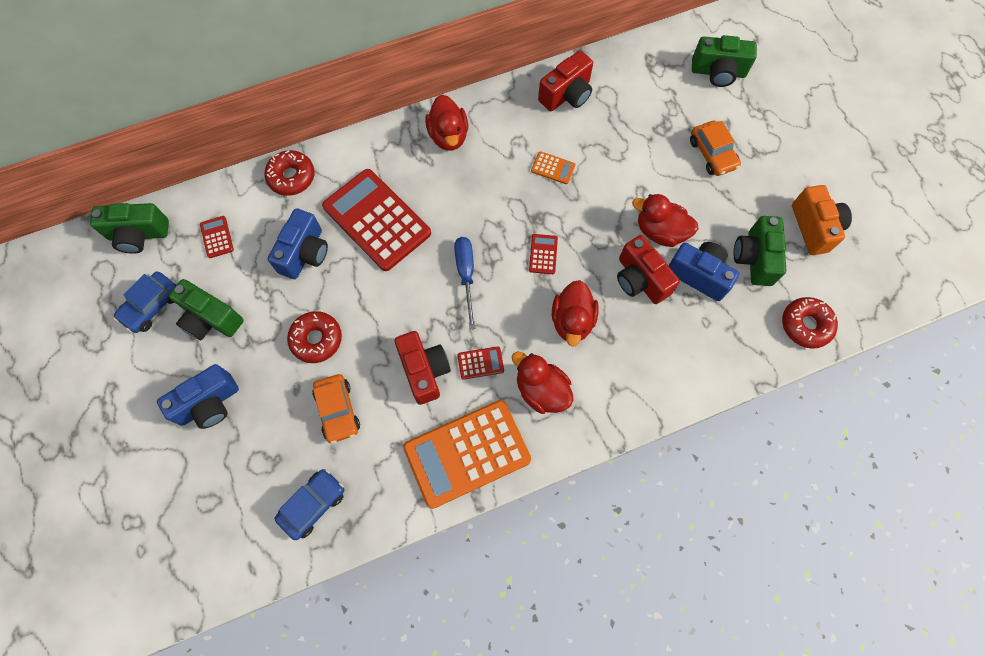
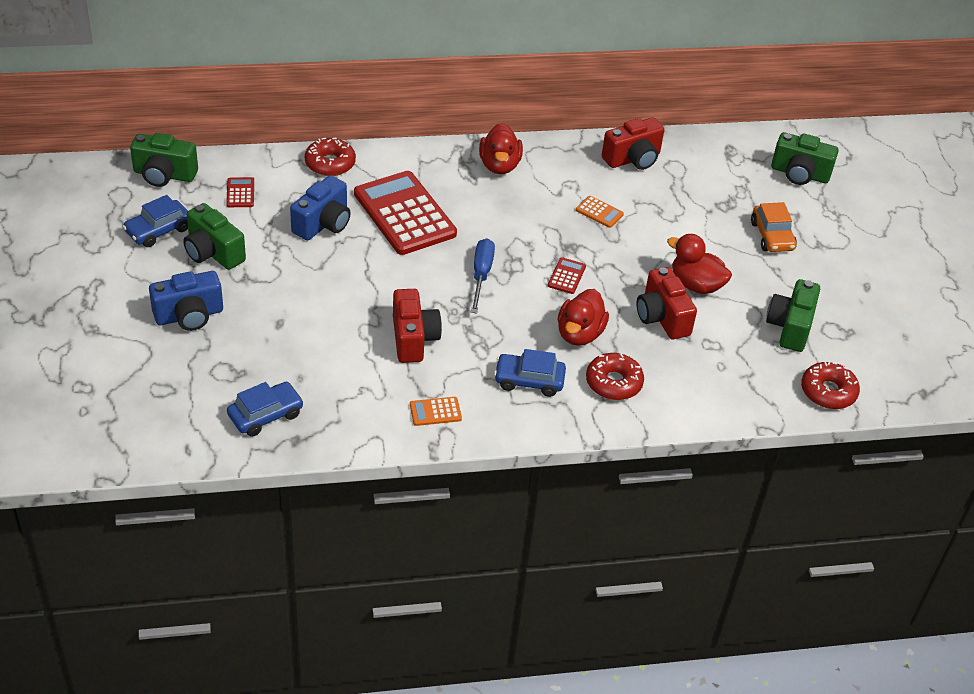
camera: 10 degrees right, 25 degrees down
red donut [287,311,342,363] -> red donut moved to [586,353,644,400]
orange car [312,374,360,444] -> none
orange calculator [403,400,531,509] -> orange calculator [410,397,462,426], size x0.41
red calculator [457,346,504,380] -> none
red duck [512,352,574,414] -> blue car [494,349,566,397]
blue camera [668,242,739,301] -> none
orange camera [792,185,852,255] -> none

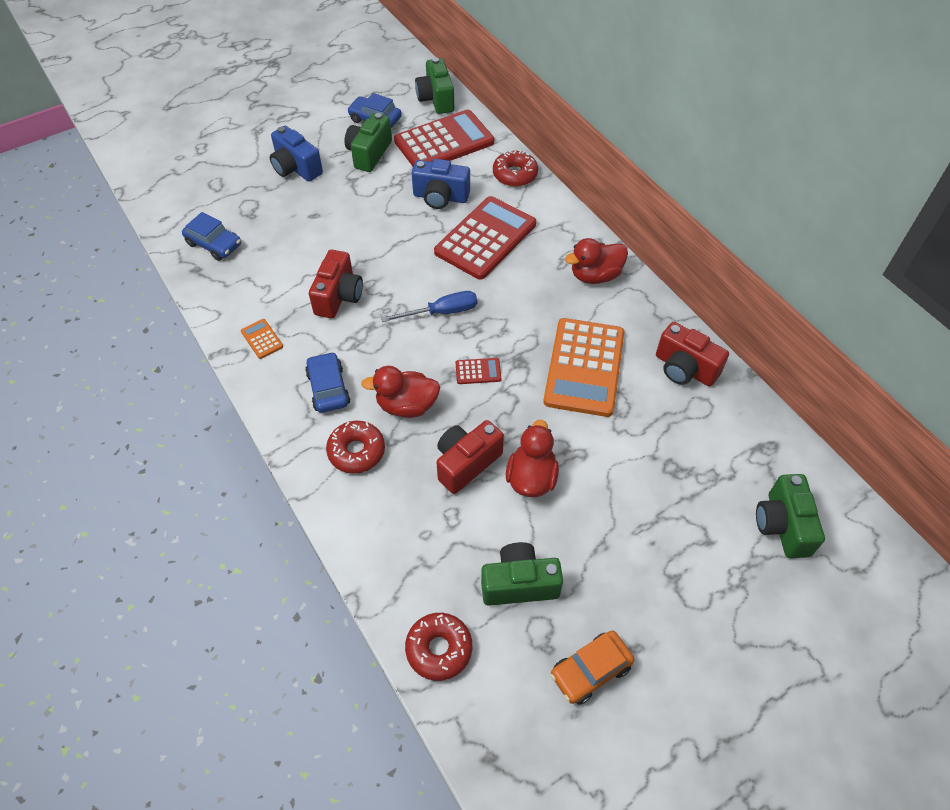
camera: 70 degrees right, 10 degrees up
red calculator [226,177,254,207] -> red calculator [394,109,494,167], size x2.46
red camera [393,289,442,363] -> red camera turned 45 degrees counterclockwise [309,250,363,318]
orange calculator [576,196,624,228] -> orange calculator [543,318,624,417], size x2.46
orange car [751,202,797,252] -> orange car moved to [550,630,635,705]

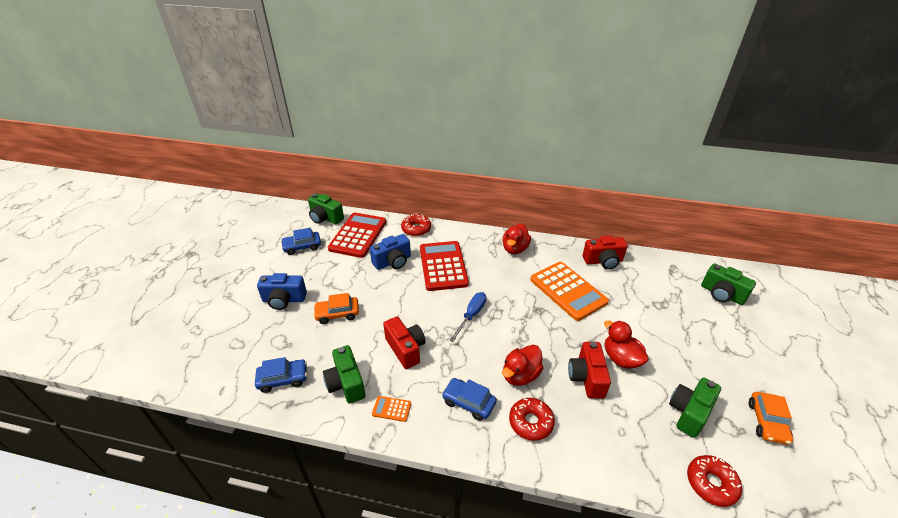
camera: 45 degrees left, 15 degrees down
green camera [344,113,392,172] -> green camera moved to [323,345,366,404]
red calculator [456,358,501,384] -> none
none -> orange car [313,293,359,324]

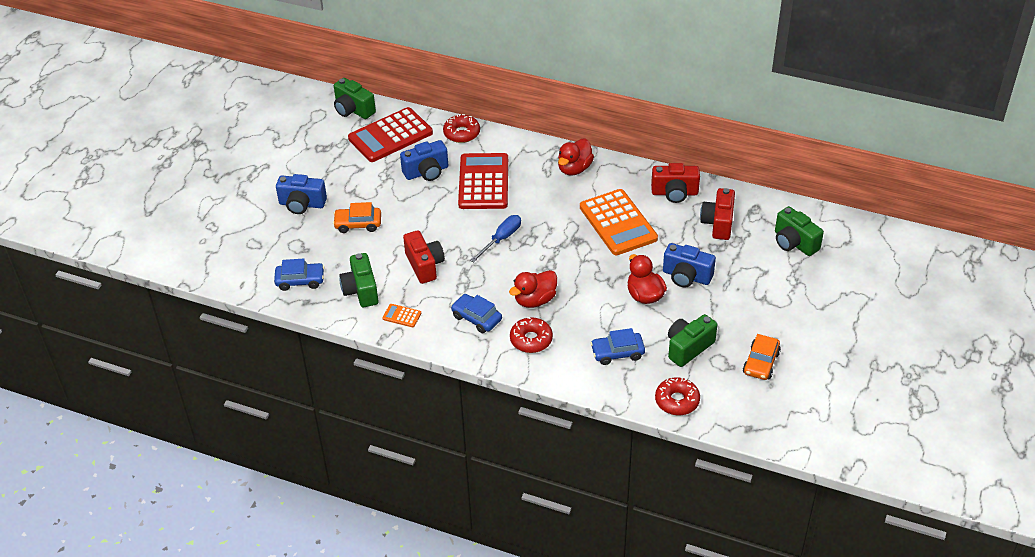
camera: 10 degrees right, 5 degrees up
blue car [281,228,321,255] -> blue car moved to [590,328,645,365]
red calculator [328,212,386,258] -> red calculator turned 150 degrees counterclockwise [348,107,433,162]
red camera [568,342,611,399] -> red camera moved to [700,188,735,240]
none -> blue camera [663,243,716,287]

